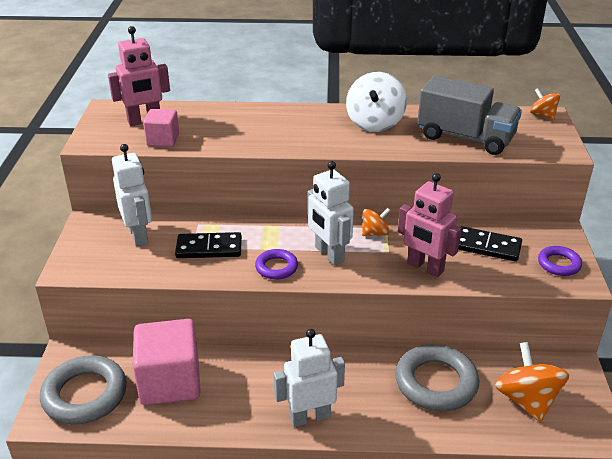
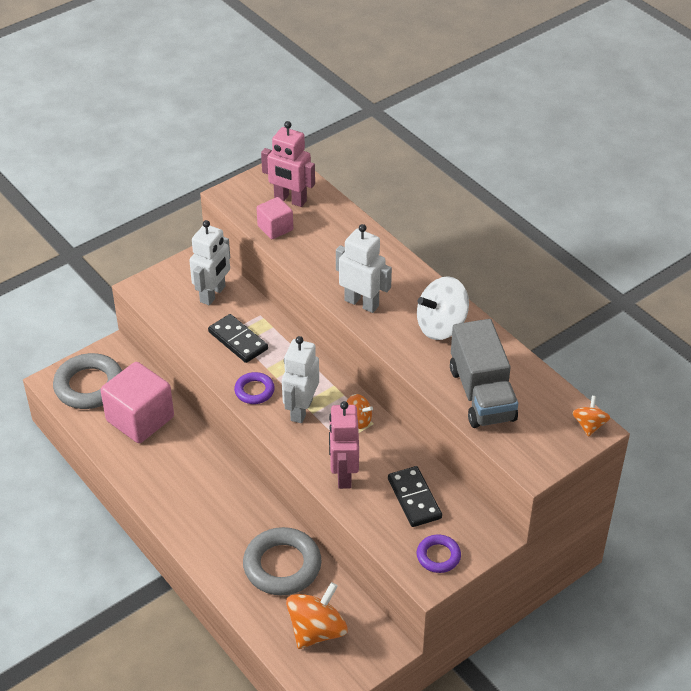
camera: 50 degrees right, 10 degrees up
white robot [274,329,345,427] -> white robot moved to [336,224,392,313]

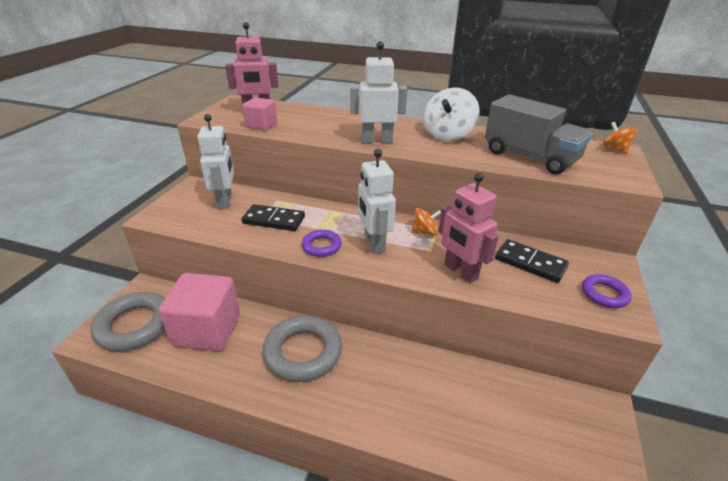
camera: 35 degrees left, 10 degrees down
grey ring [243,527,322,595] -> grey ring moved to [262,315,342,382]
orange spinning top [286,582,348,649] -> none

